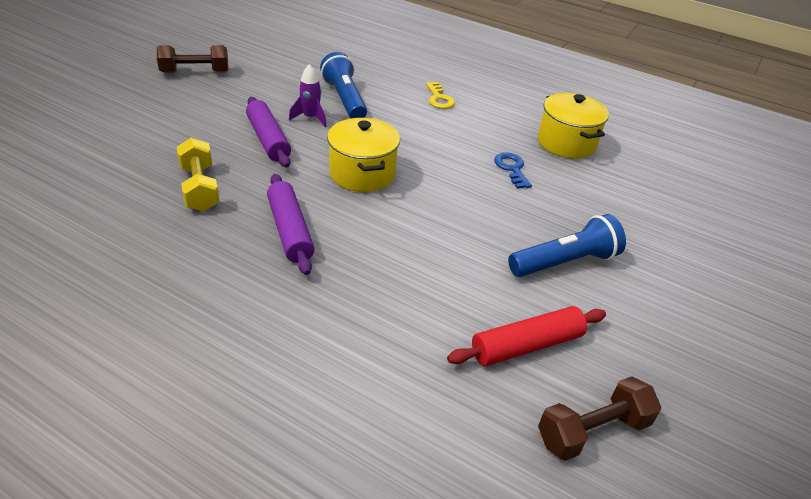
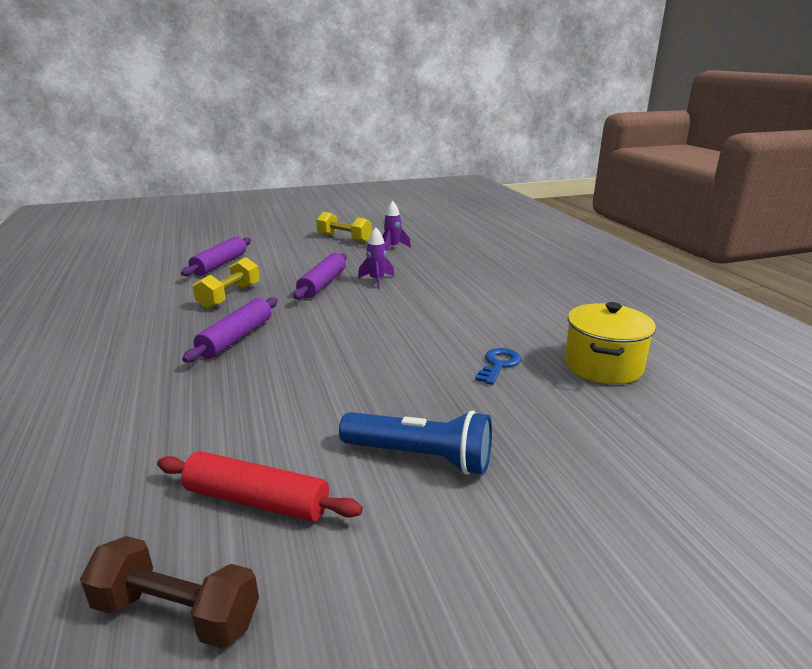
camera: 45 degrees right, 15 degrees down
brown dumbbell [157,45,229,73] -> yellow dumbbell [316,212,372,243]
blue flashlight [320,52,367,119] -> none
yellow pot [327,118,400,192] -> none
yellow key [426,82,455,109] -> none
none -> purple rolling pin [181,236,251,276]
none -> purple rocket [383,201,411,251]

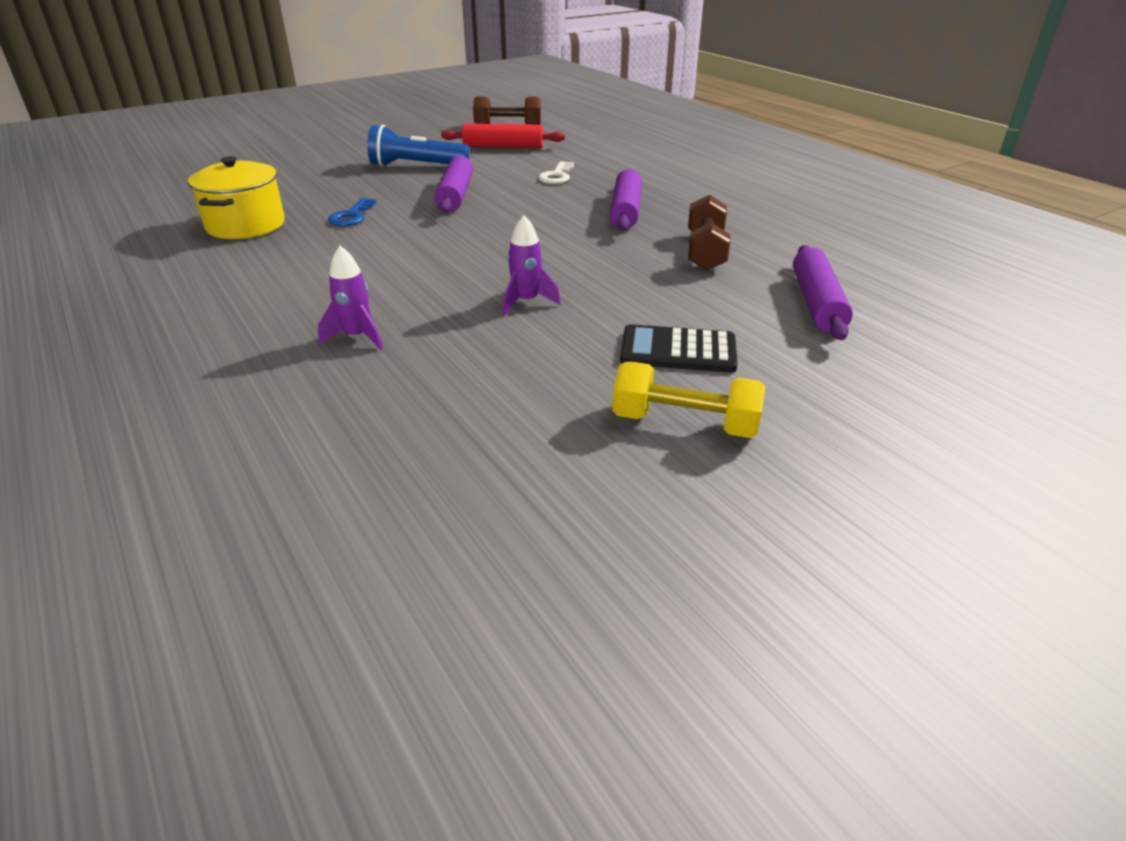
camera: 165 degrees right, 10 degrees up
yellow dumbbell [193,257,260,309] -> brown dumbbell [688,195,731,271]
purple rolling pin [293,253,347,299] -> purple rolling pin moved to [435,156,473,213]
purple rocket [383,201,411,251] -> purple rocket moved to [318,246,383,350]
none -> white key [538,161,574,184]
none -> black calculator [620,324,738,373]

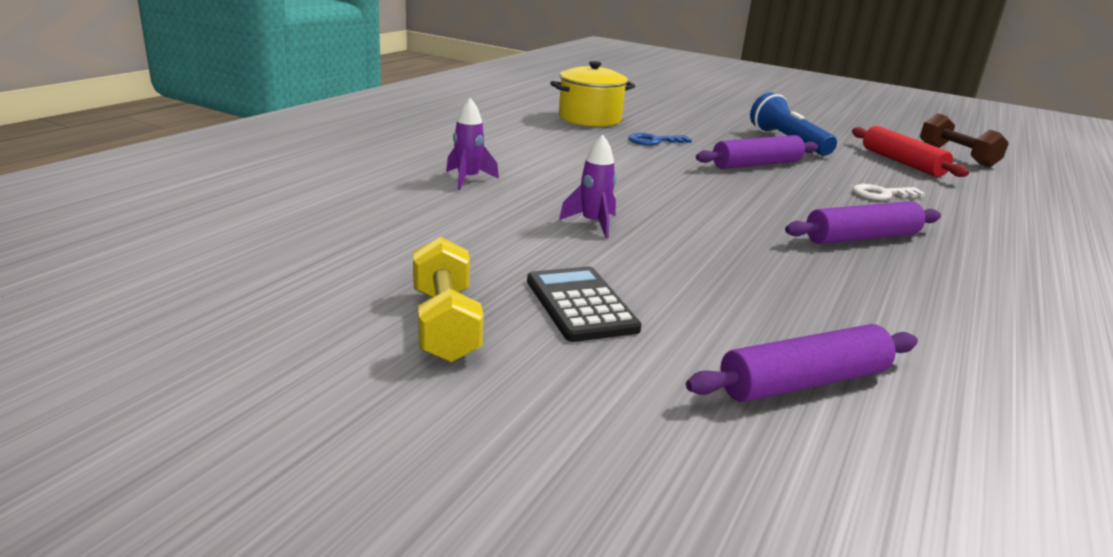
camera: 60 degrees right, 10 degrees down
brown dumbbell [688,195,731,271] -> none

